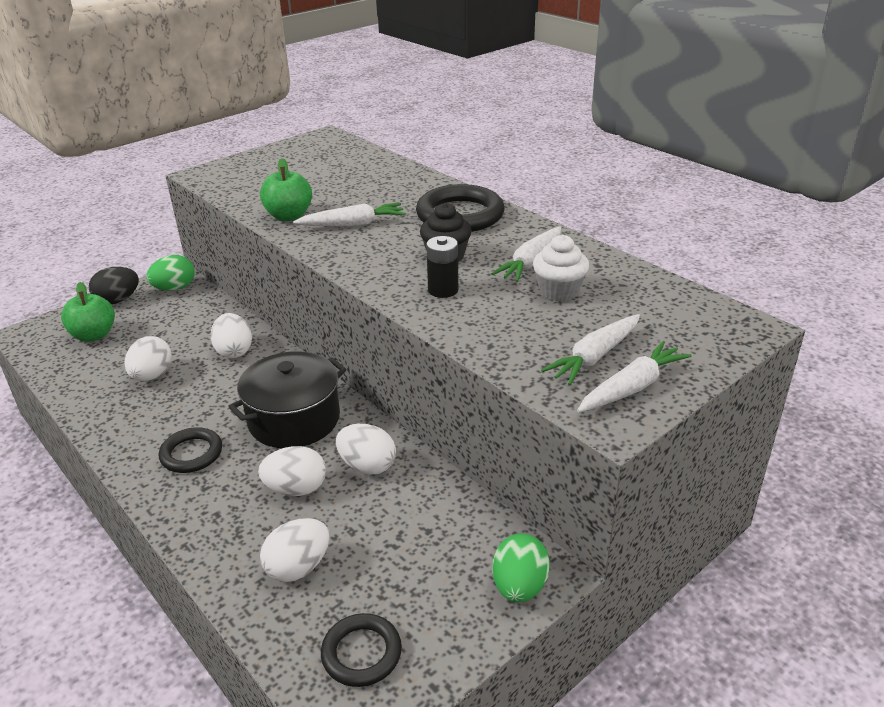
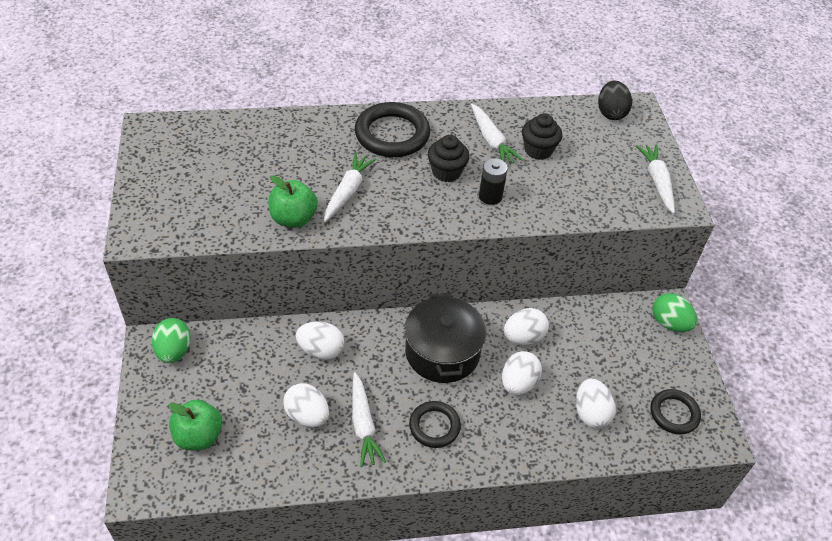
camera: 60 degrees left, 15 degrees up
black egg [89,267,139,304] -> black egg moved to [598,81,632,120]
white cupcake [533,235,589,302] -> black cupcake [522,113,562,160]
white carrot [541,314,640,385] -> white carrot moved to [352,372,386,467]

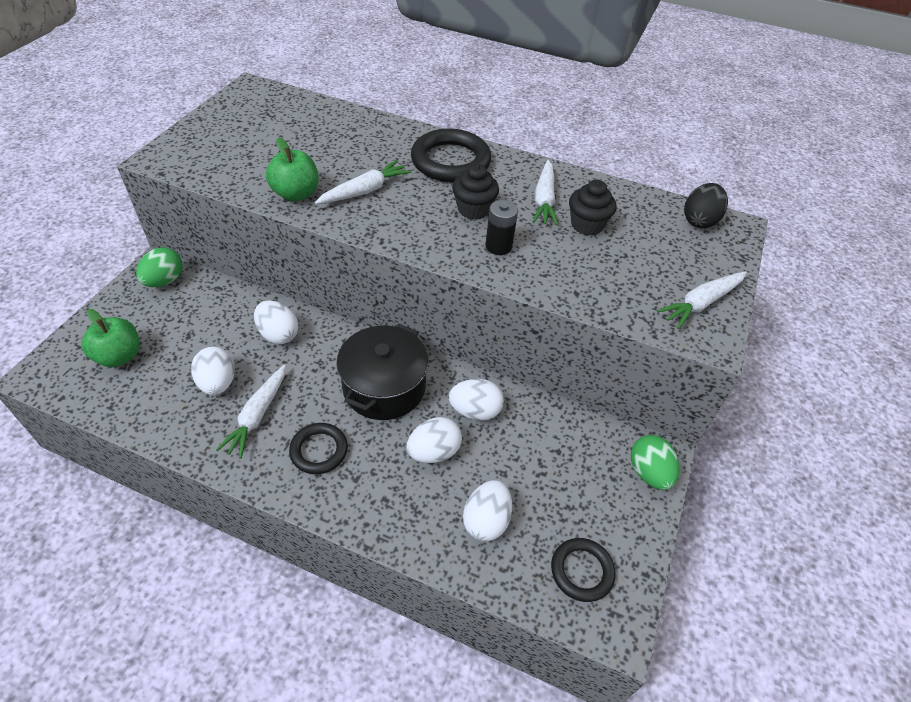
camera: 30 degrees right, 0 degrees up
white carrot [636,144,675,214] -> white carrot turned 150 degrees counterclockwise [657,272,747,329]

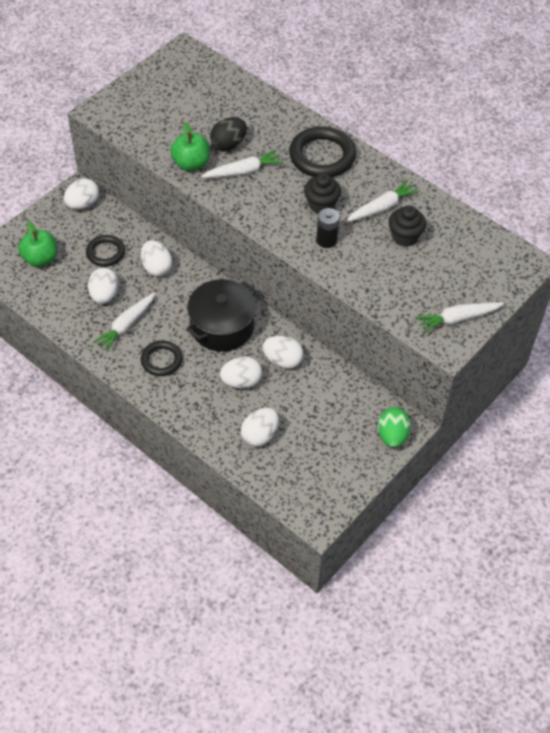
camera: 20 degrees right, 5 degrees up
green egg [136,247,183,287] -> white egg [64,178,99,209]
white carrot [532,160,558,226] -> white carrot turned 150 degrees counterclockwise [346,179,420,222]
black ring [551,538,615,602] -> black ring moved to [86,235,125,267]
black egg [684,183,728,228] -> black egg moved to [210,117,247,151]

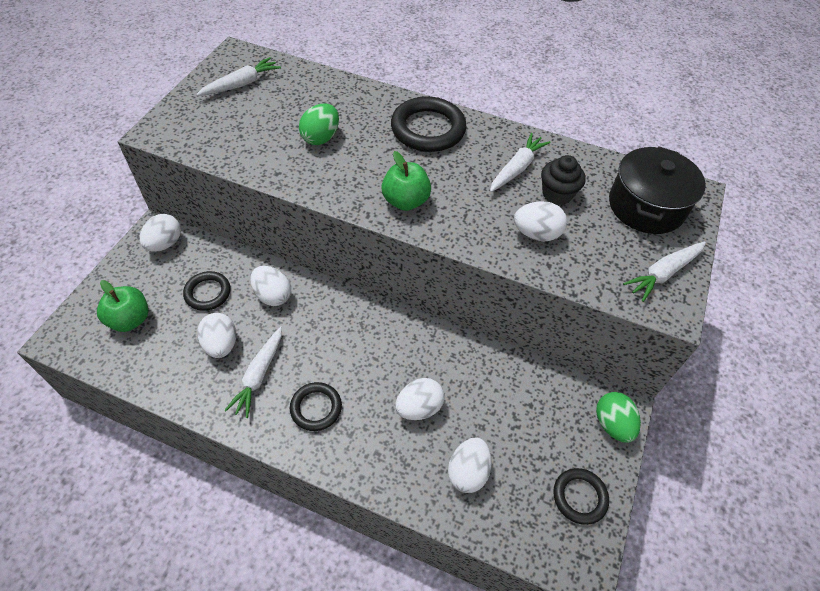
camera: 20 degrees left, 0 degrees up
green apple [170,122,210,171] -> green apple moved to [381,151,431,211]
black pot [186,279,257,352] -> black pot moved to [609,147,706,234]
white carrot [201,150,284,178] -> white carrot moved to [196,57,281,96]
black egg [210,117,247,151] -> green egg [299,103,339,145]
white egg [263,336,304,369] -> white egg moved to [514,201,567,241]
black cupcake [304,173,341,213] -> none
black battery [316,208,339,248] -> none
none -> black ring [553,468,609,525]

